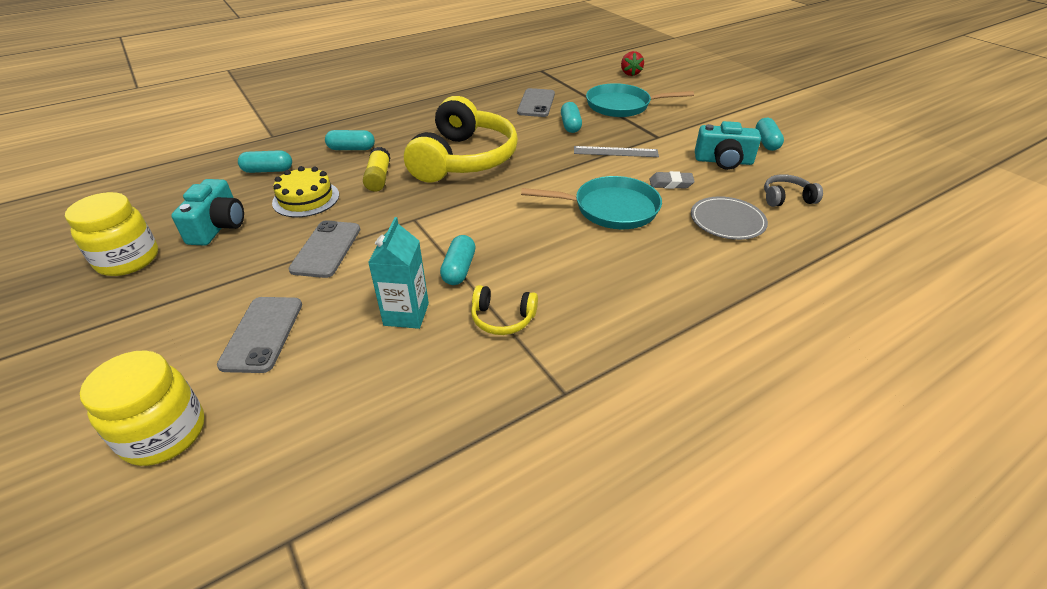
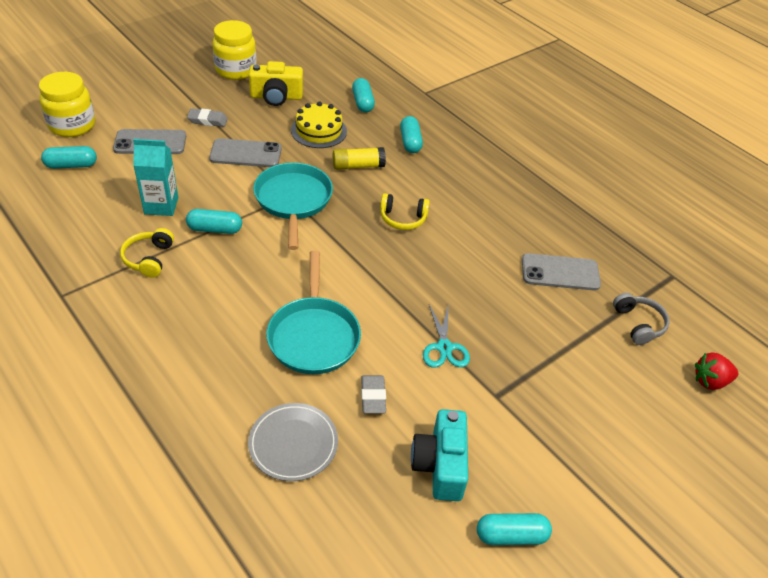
camera: 80 degrees right, 5 degrees up
turquoise camera [171,179,244,246] -> yellow camera [249,61,303,106]
yellow headphones [404,96,518,182] -> yellow headphones [380,193,430,230], size x0.42
turquoise capsule [561,102,582,133] -> turquoise capsule moved to [41,146,97,169]
grey ruler [574,146,659,157] -> turquoise scissors [423,303,470,368]
turquoise pan [586,83,694,117] -> turquoise pan moved to [253,163,333,250]
grey headphones [764,174,823,207] -> grey headphones moved to [613,293,670,345]
none -> grey eraser [187,108,228,127]

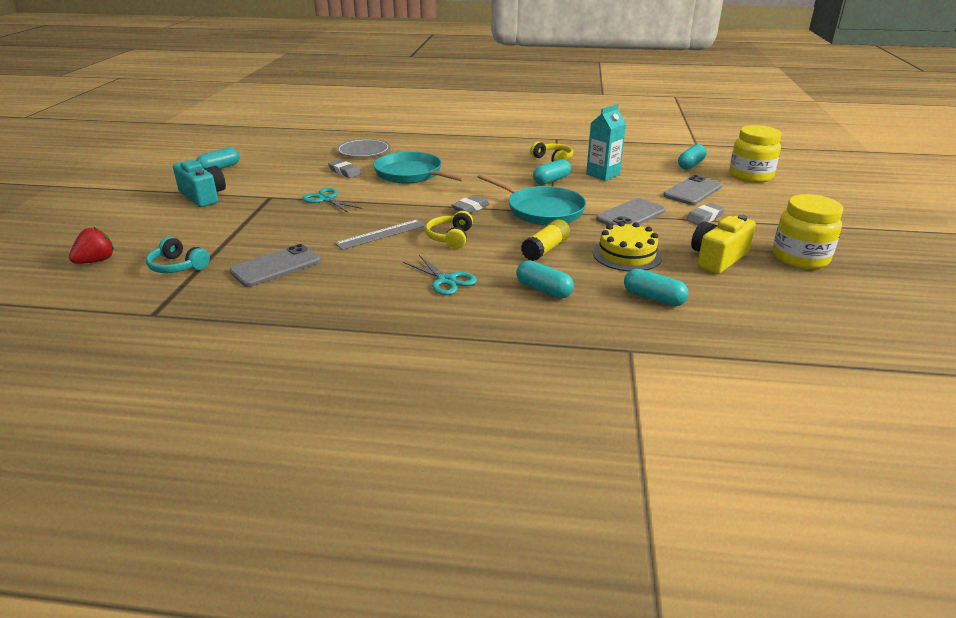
camera: 140 degrees right, 15 degrees down
yellow headphones [380,193,430,230] -> yellow headphones turned 45 degrees counterclockwise [425,211,473,249]
turquoise camera [411,409,468,501] -> turquoise camera moved to [173,160,226,207]
grey headphones [613,293,670,345] -> turquoise headphones [146,237,210,273]
none -> grey ruler [335,219,426,250]
none -> turquoise scissors [403,255,477,295]
none -> grey eraser [452,195,490,213]

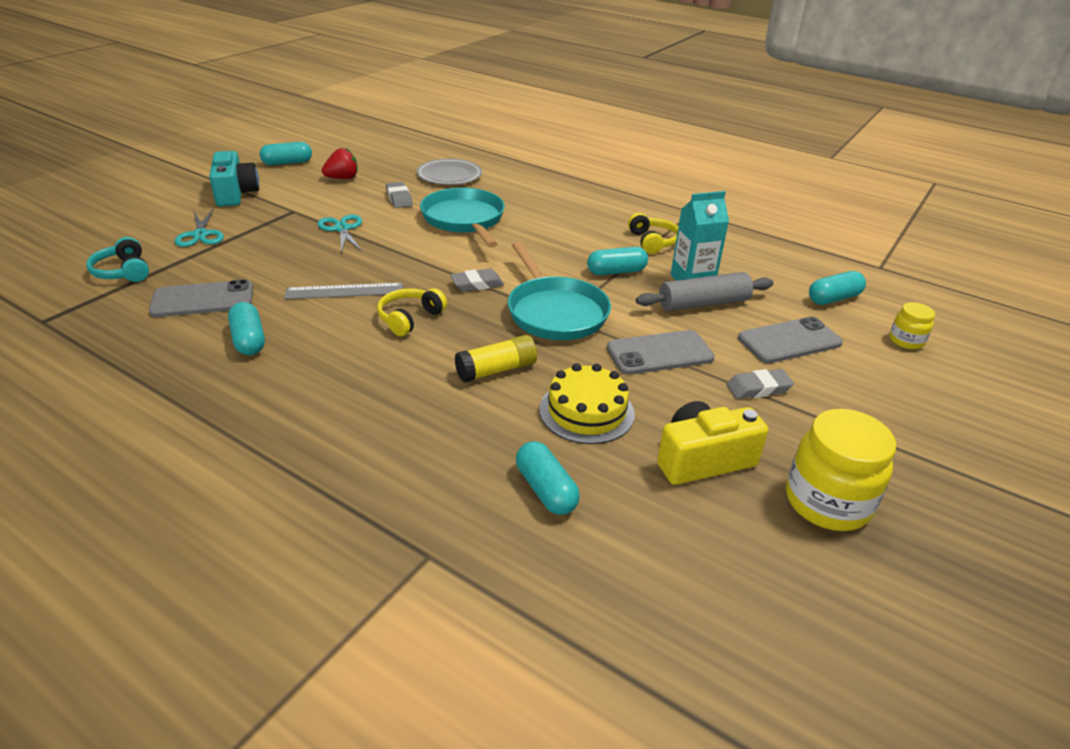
camera: 25 degrees right, 5 degrees up
red strawberry [69,227,114,264] -> red strawberry moved to [322,148,358,179]
turquoise scissors [403,255,477,295] -> turquoise scissors moved to [175,208,224,247]
turquoise capsule [516,260,574,298] -> turquoise capsule moved to [228,302,265,355]
yellow jar [729,125,781,183] -> yellow jar [890,302,935,350], size x0.53
none -> grey rolling pin [636,272,773,311]

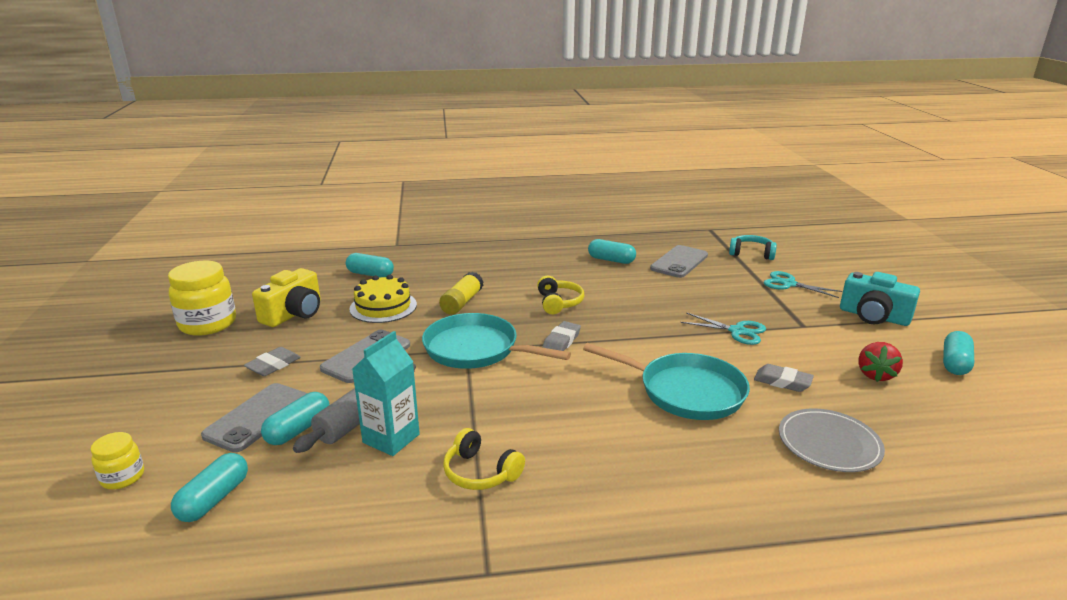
camera: 140 degrees right, 10 degrees down
grey ruler [284,283,403,299] -> none
turquoise capsule [587,247,648,275] -> turquoise capsule moved to [261,392,330,445]

